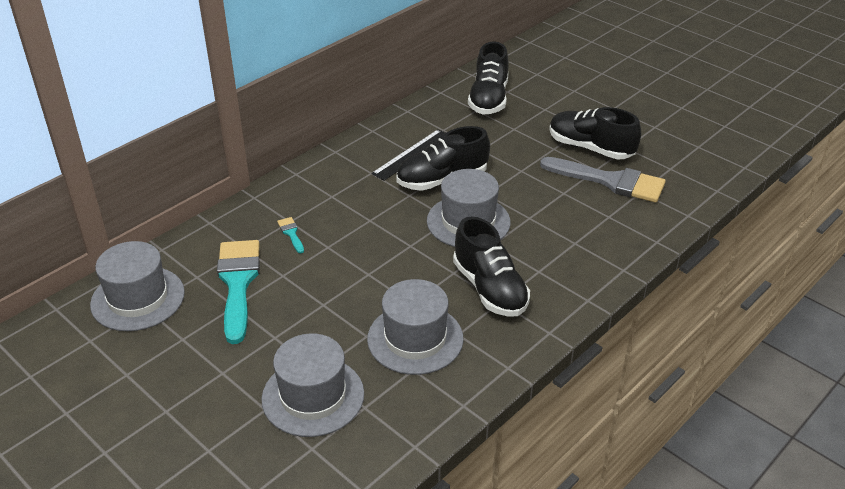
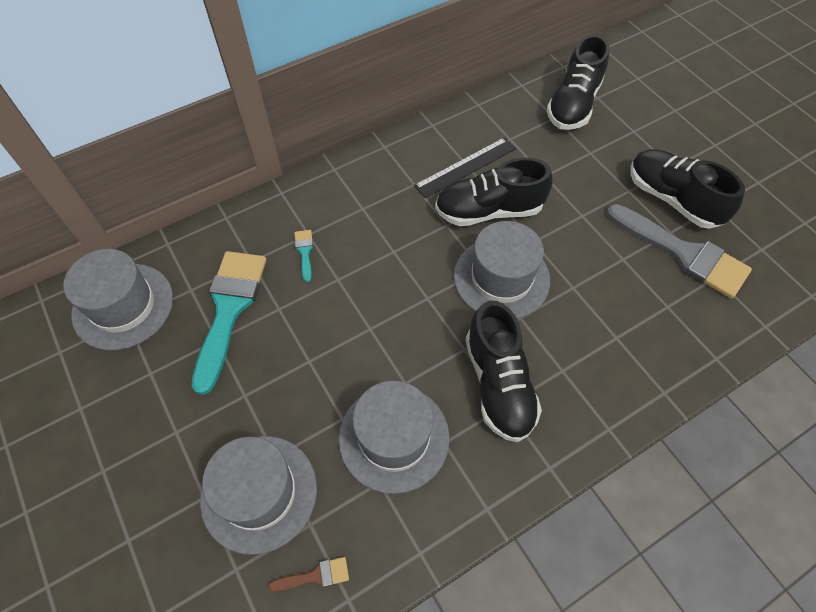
camera: 15 degrees right, 20 degrees up
none -> brown brush [268,557,349,592]

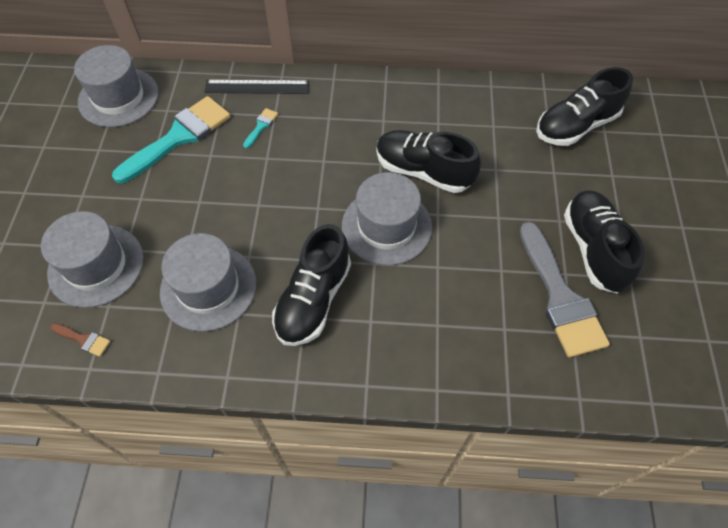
camera: 35 degrees right, 0 degrees up
black ruler [414,137,516,198] -> black ruler moved to [205,80,309,94]

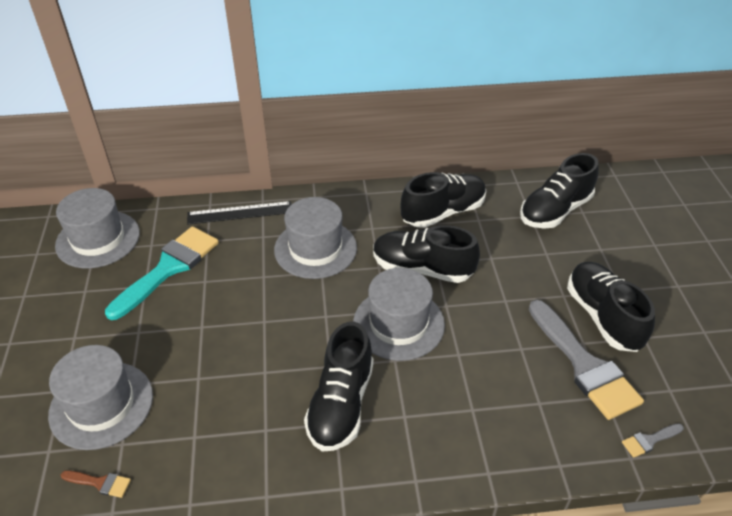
camera: 10 degrees left, 15 degrees down
grey hat [160,233,256,332] -> grey hat moved to [274,197,357,279]
turquoise brush [243,108,278,149] -> none
none -> black shoe [401,172,486,228]
none -> grey brush [622,423,684,458]

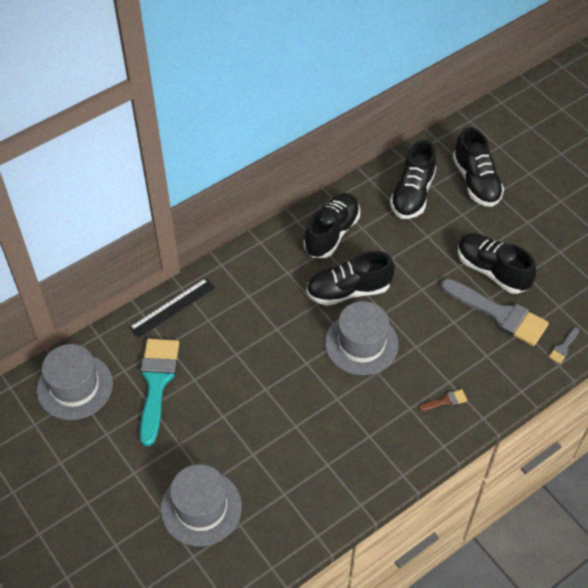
camera: 30 degrees left, 10 degrees up
brown brush [61,470,131,498] -> brown brush moved to [419,389,467,411]
grey hat [274,197,357,279] -> none
black shoe [304,322,374,451] -> black shoe moved to [453,127,504,207]

